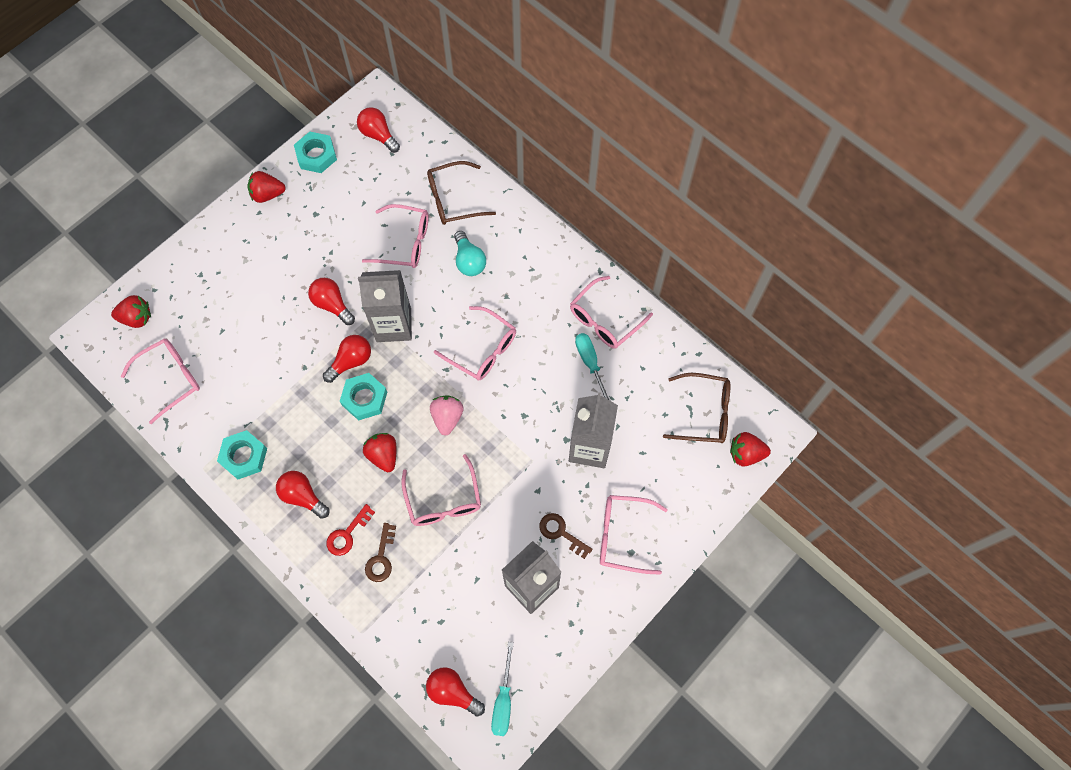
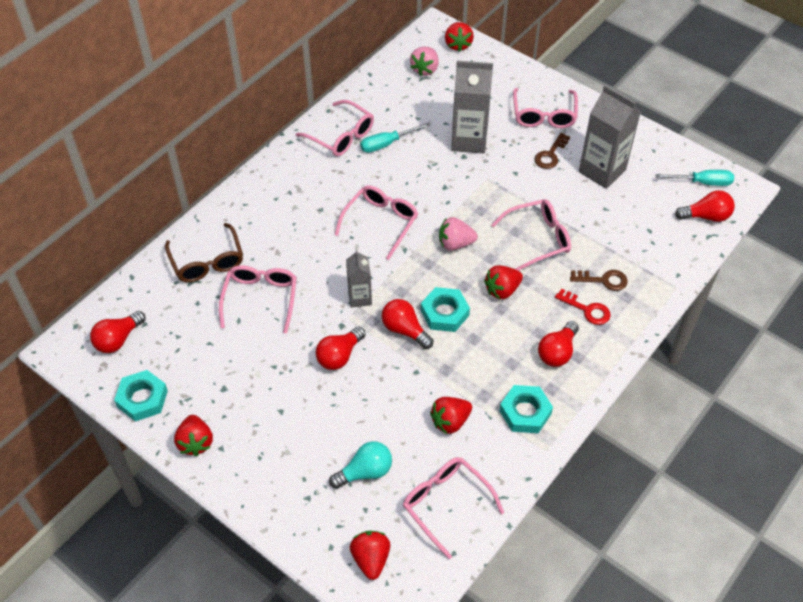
camera: 95 degrees left, 15 degrees down
grey carton [358,270,412,342] -> grey carton [346,249,372,308], size x0.57
red light bulb [426,667,485,717] -> red light bulb turned 120 degrees counterclockwise [675,190,735,222]
turquoise light bulb [454,231,486,276] -> turquoise light bulb moved to [329,441,392,489]
brown glasses [663,373,730,443] -> pink strawberry [410,47,439,76]
none -> red strawberry [430,397,472,434]

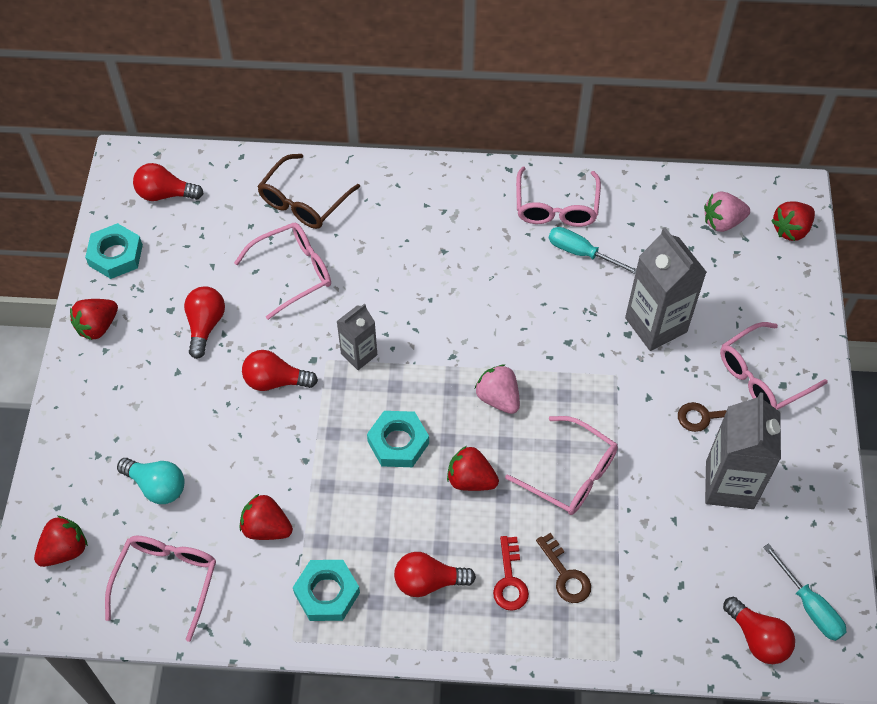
camera: 55 degrees right, 5 degrees up
pink glasses [335,185,418,260] -> none
red light bulb [382,299,433,349] -> red light bulb moved to [184,286,225,359]

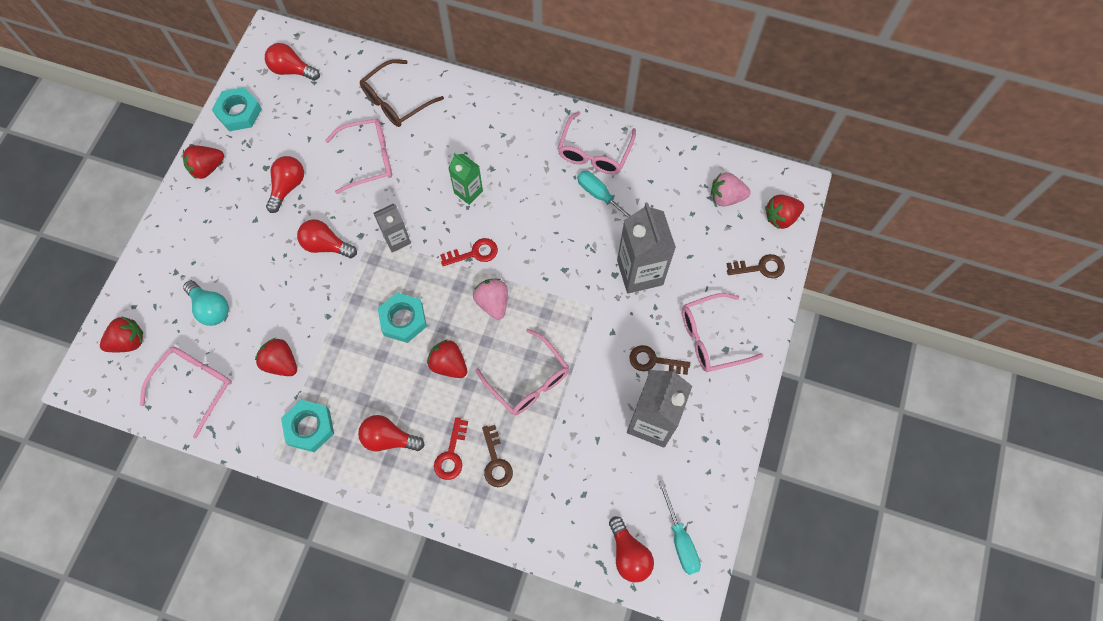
camera: 15 degrees right, 10 degrees up
none -> red key [440,238,498,266]
none -> green carton [449,153,483,205]
none -> brown key [727,254,785,278]

